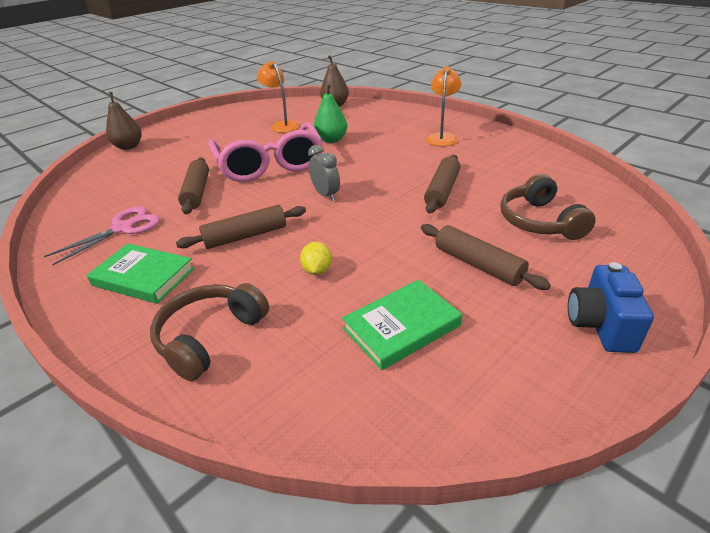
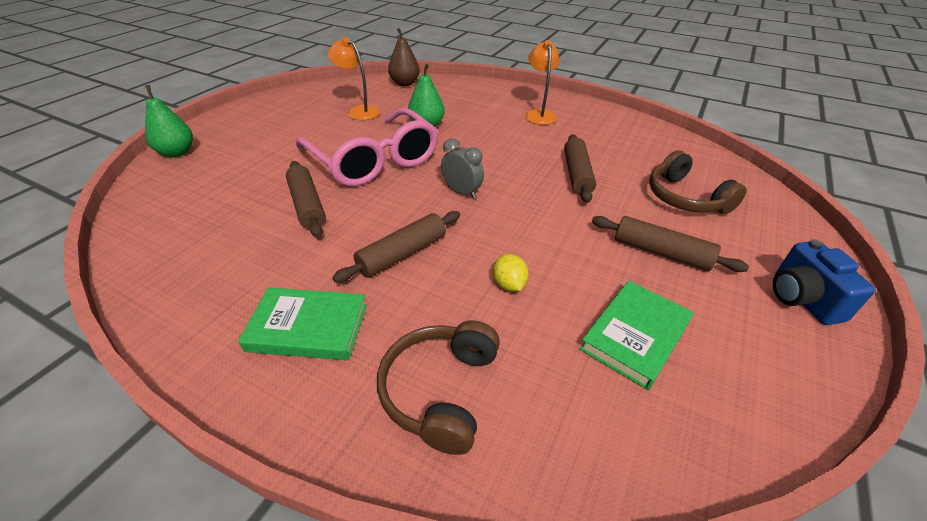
camera: 20 degrees left, 5 degrees up
pink scissors [44,207,160,265] -> none
brown pear [106,92,142,150] -> green pear [145,85,193,157]

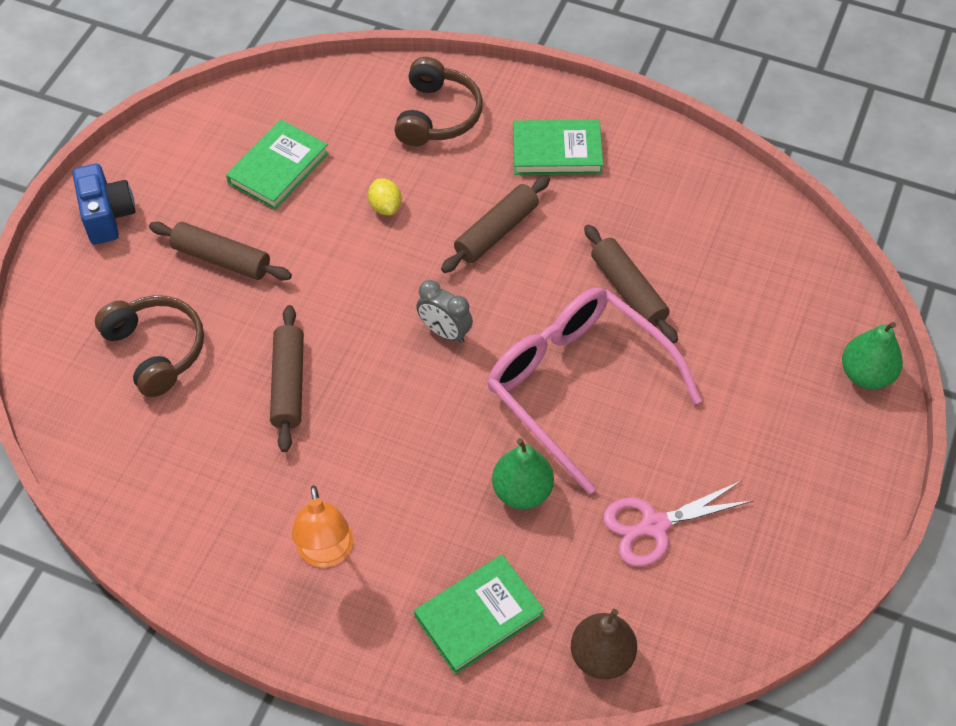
camera: 175 degrees right, 15 degrees up
orange lamp [327,37,380,120] -> pink scissors [603,481,754,566]
none -> green book [414,555,544,674]

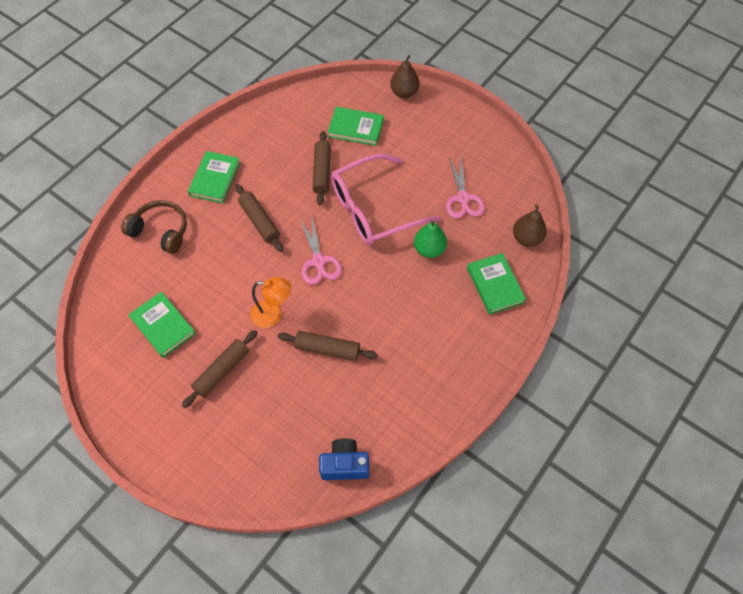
camera: 75 degrees left, 5 degrees up
blue camera [73,164,135,244] -> blue camera moved to [319,438,369,480]
brown headphones [95,295,204,397] -> none
orange lamp [292,486,353,567] -> orange lamp moved to [250,277,291,328]
yellow lemon [368,179,402,215] -> none
grey clock [416,280,473,343] -> pink scissors [300,215,342,285]
brown rolling pin [584,225,678,343] -> brown rolling pin turned 75 degrees counterclockwise [312,131,331,205]
green pear [842,322,903,389] -> brown pear [390,55,420,98]
none -> green book [328,107,384,146]

